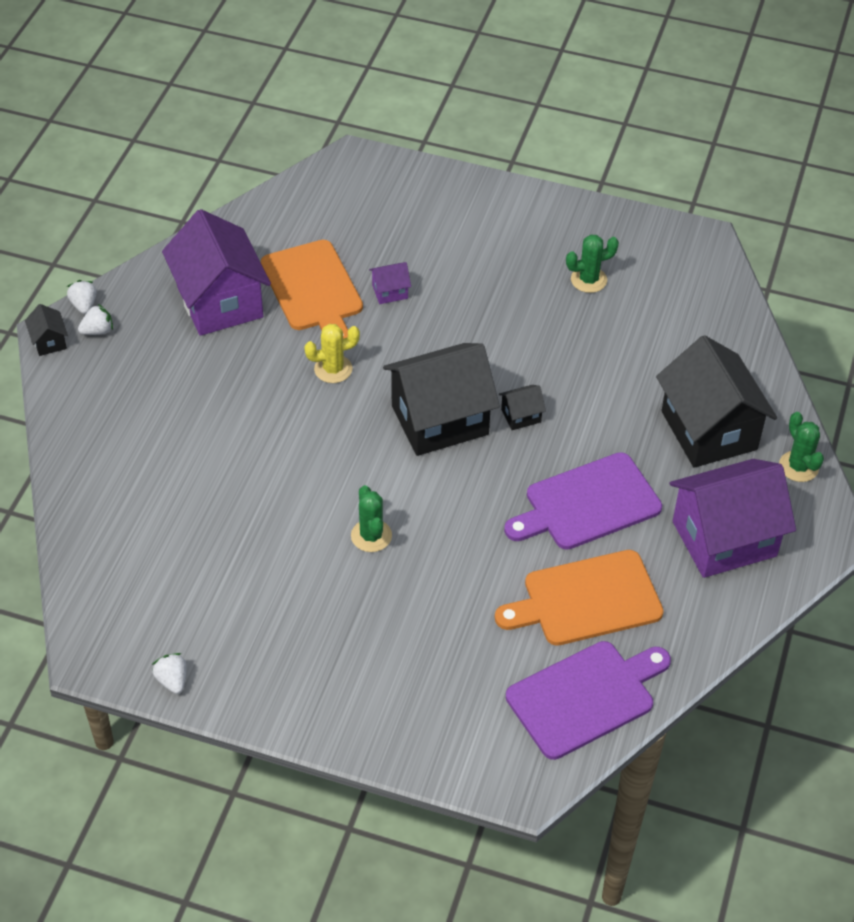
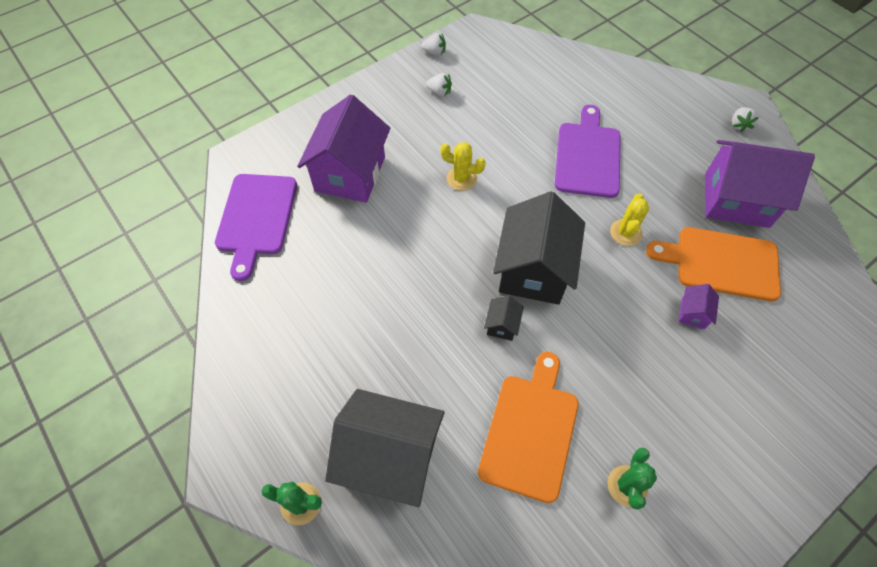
camera: 125 degrees right, 10 degrees up
black house [25,304,68,356] -> none
white strawberry [67,280,97,314] -> white strawberry moved to [426,73,452,96]
green cactus [351,485,392,552] -> yellow cactus [440,142,486,191]
orange cutting board [495,550,664,646] -> orange cutting board moved to [478,352,579,503]
purple cutting board [504,452,662,550] -> purple cutting board moved to [555,105,621,198]
purple house [670,459,796,578] -> purple house moved to [297,94,390,203]

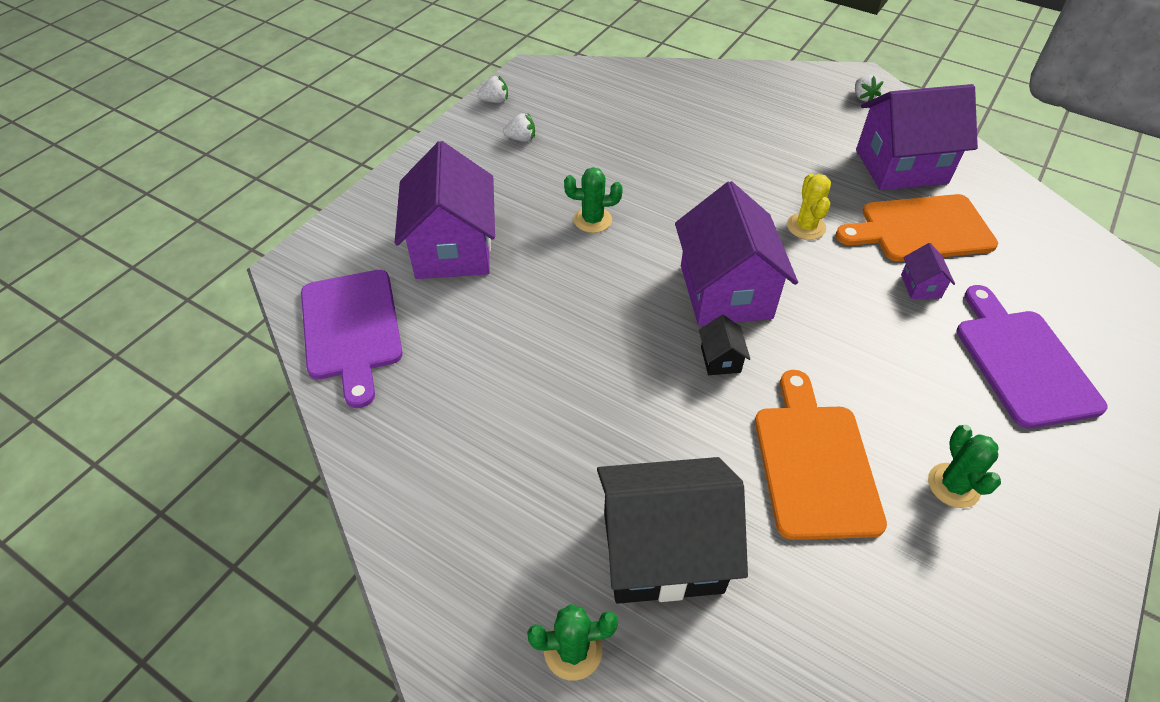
camera: 20 degrees left, 10 degrees down
yellow cactus [440,142,486,191] -> green cactus [564,167,623,233]
black house [493,191,585,304] -> purple house [675,181,798,326]
purple cutting board [555,105,621,198] -> purple cutting board moved to [956,285,1107,429]

